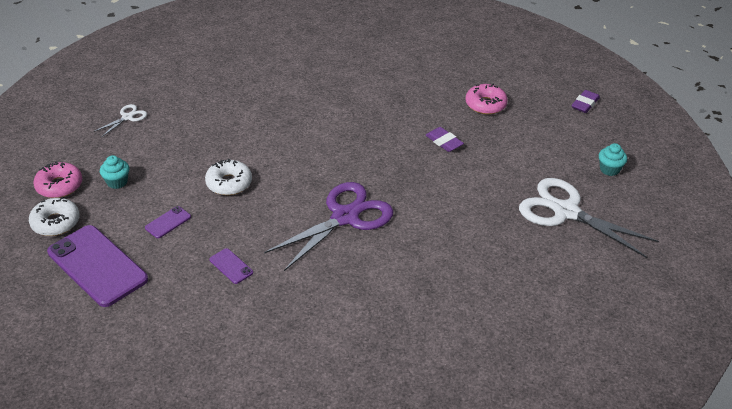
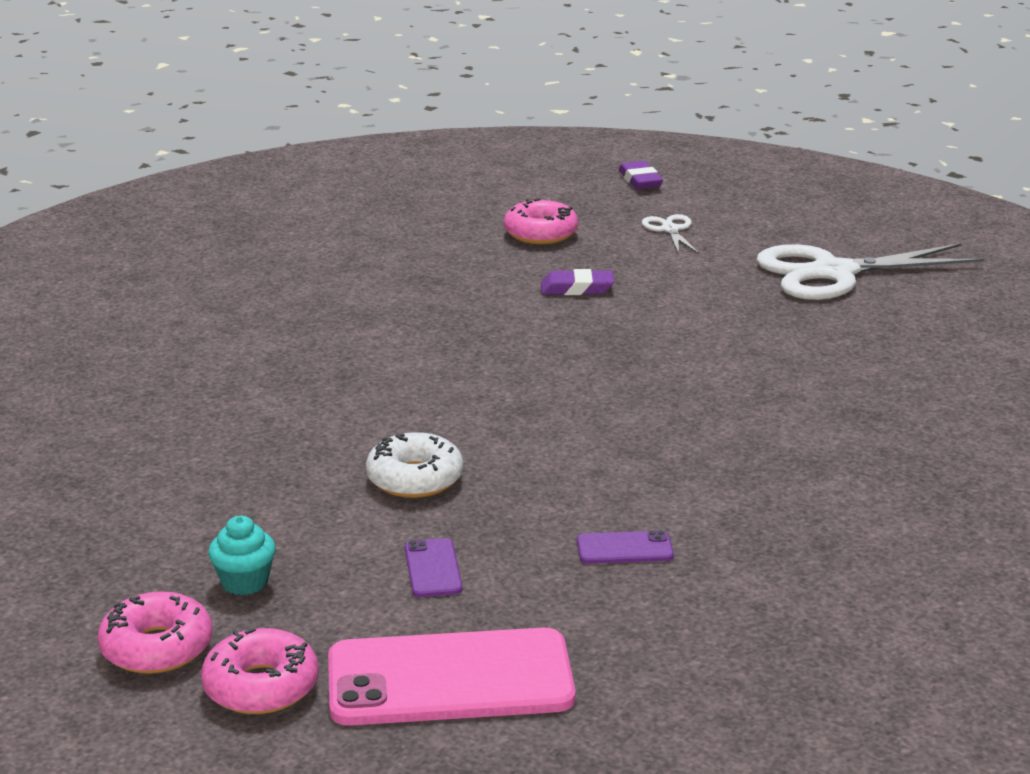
camera: 50 degrees left, 15 degrees down
white donut [29,197,80,236] -> pink donut [201,628,319,714]
purple phone [47,225,148,307] -> pink phone [328,627,575,726]
white scissors [94,104,147,137] -> white scissors moved to [642,214,699,254]
purple scissors [264,182,393,271] -> none
turquoise cupcake [599,143,627,176] -> none

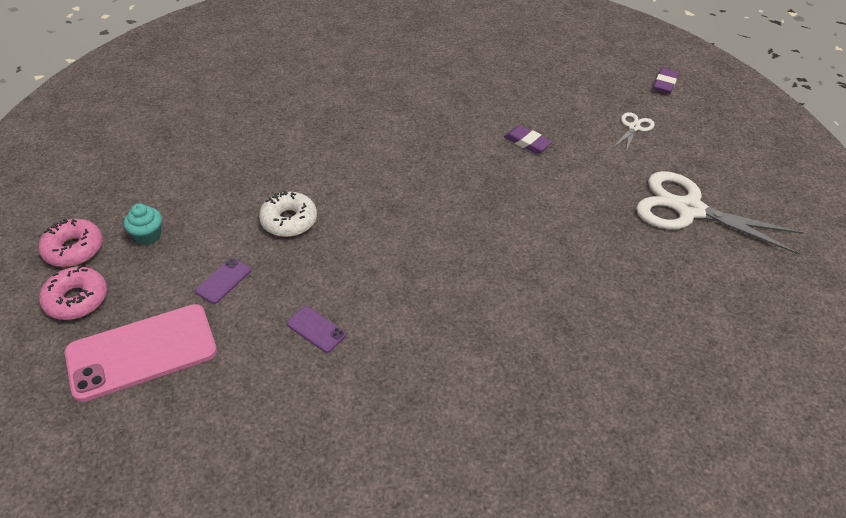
camera: 40 degrees right, 20 degrees up
pink phone [328,627,575,726] -> pink phone turned 60 degrees counterclockwise [65,304,217,402]
pink donut [504,198,578,244] -> none

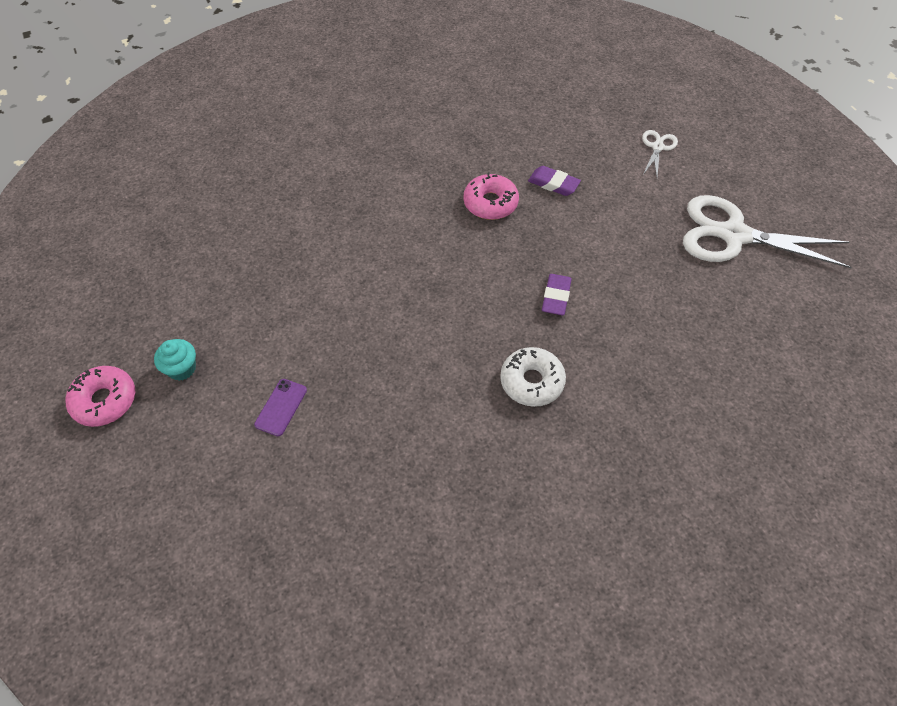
camera: 10 degrees left, 10 degrees up
pink donut [39,265,107,320] -> pink donut moved to [463,172,519,220]
pink phone [65,304,217,402] -> none
white donut [259,191,317,237] -> white donut moved to [500,347,566,407]
purple phone [287,306,346,353] -> none
purple eraser [653,68,679,94] -> purple eraser moved to [542,274,572,315]

